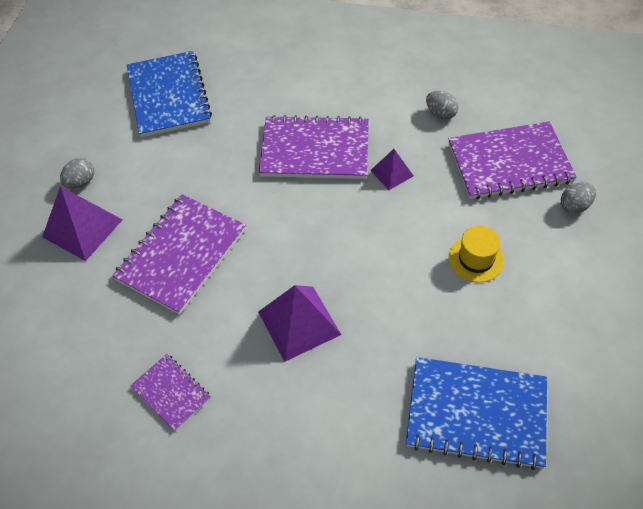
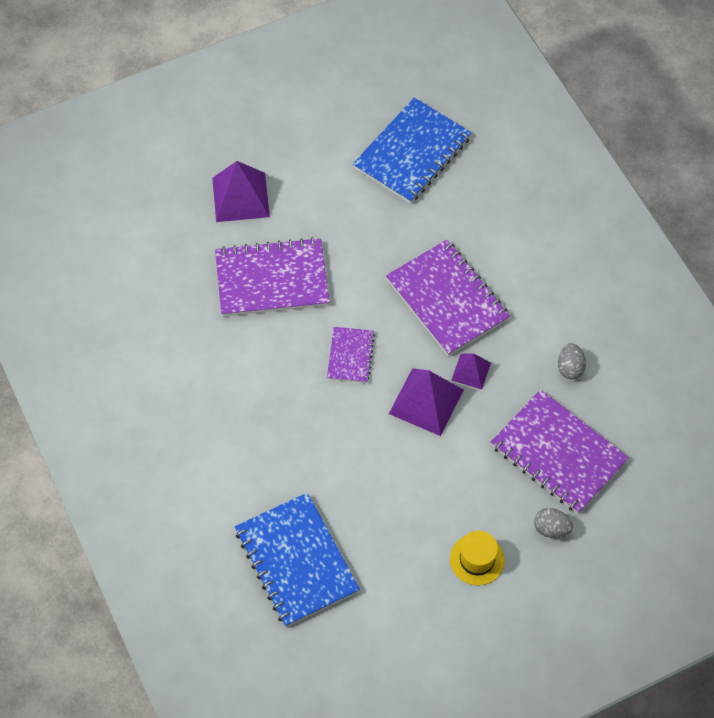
camera: 50 degrees right, 5 degrees up
grey egg [60,158,94,188] -> none
purple notebook [130,354,211,431] -> purple notebook moved to [327,327,375,383]
purple pyramid [258,285,341,362] -> purple pyramid moved to [389,368,464,436]
yellow hat [449,226,504,282] -> yellow hat moved to [450,531,505,586]

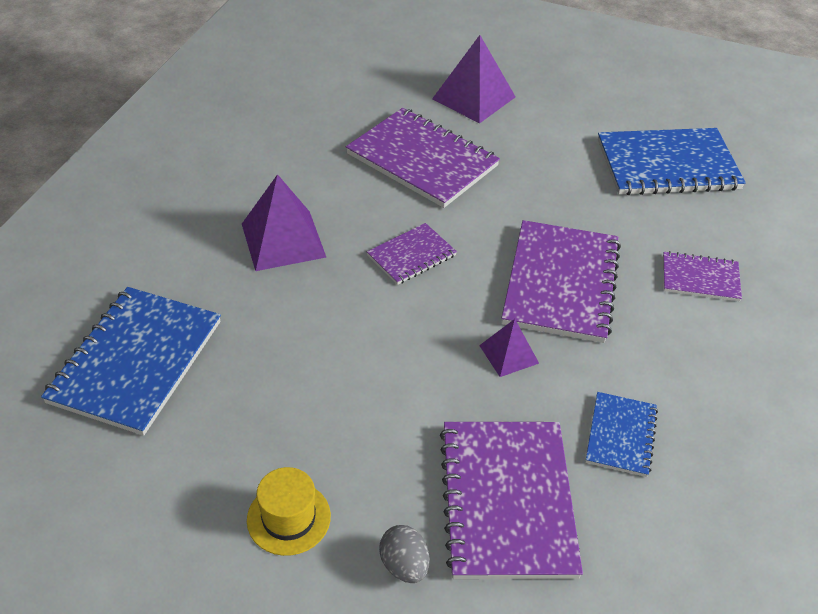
camera: 45 degrees right, 15 degrees down
purple pyramid [389,368,464,436] -> purple pyramid moved to [242,174,326,271]
grey egg [558,343,586,380] -> blue notebook [586,392,658,477]
none -> purple notebook [663,251,742,302]

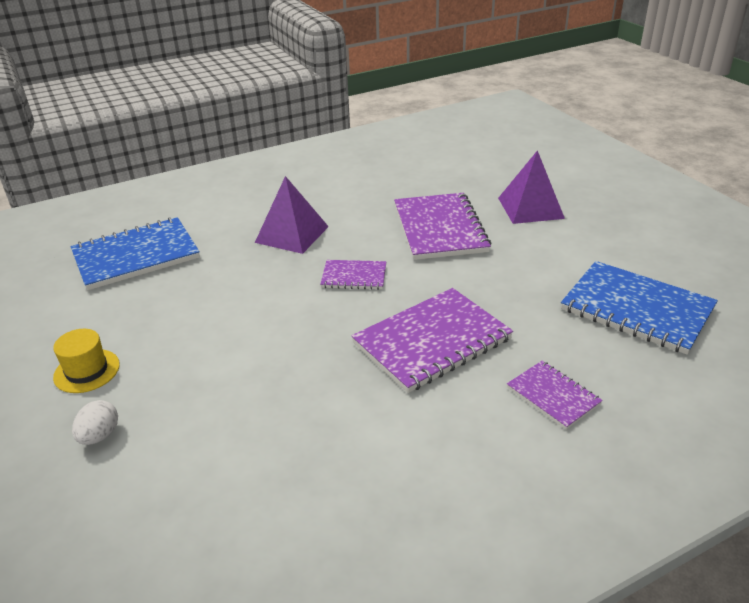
camera: 45 degrees right, 10 degrees down
grey egg [379,525,430,583] -> white egg [72,400,118,445]
purple notebook [440,422,583,579] -> none
purple pyramid [479,319,539,377] -> none
blue notebook [586,392,658,477] -> none

